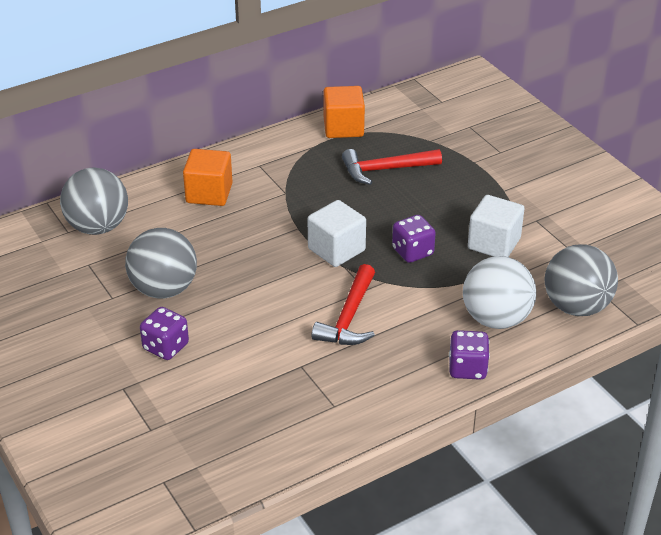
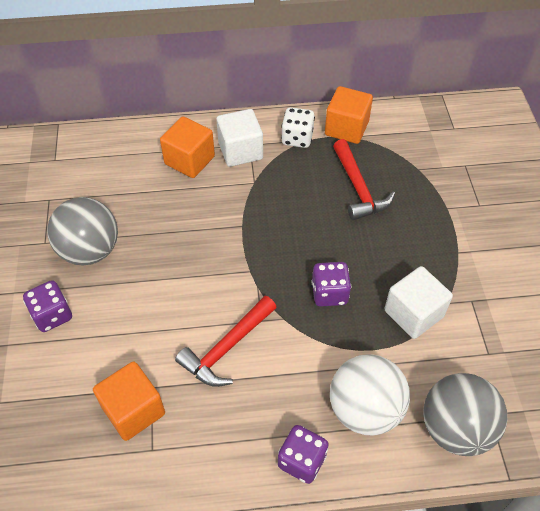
camera: 25 degrees right, 15 degrees up
grey ball [60,168,128,235] -> none
white cube [308,200,366,267] -> white cube moved to [216,109,263,167]
red hammer [342,149,442,185] -> red hammer turned 120 degrees counterclockwise [333,139,395,220]
none -> orange cube [93,361,165,441]
none -> white dice [281,107,315,148]

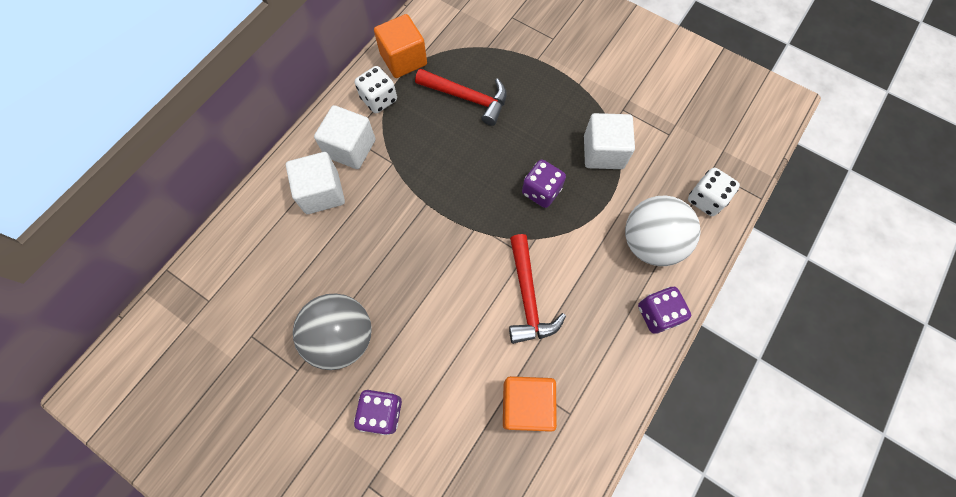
camera: 50 degrees left, 15 degrees up
orange cube [160,116,215,178] -> white cube [286,152,345,214]
grey ball [423,373,507,456] -> white dice [688,168,740,216]

